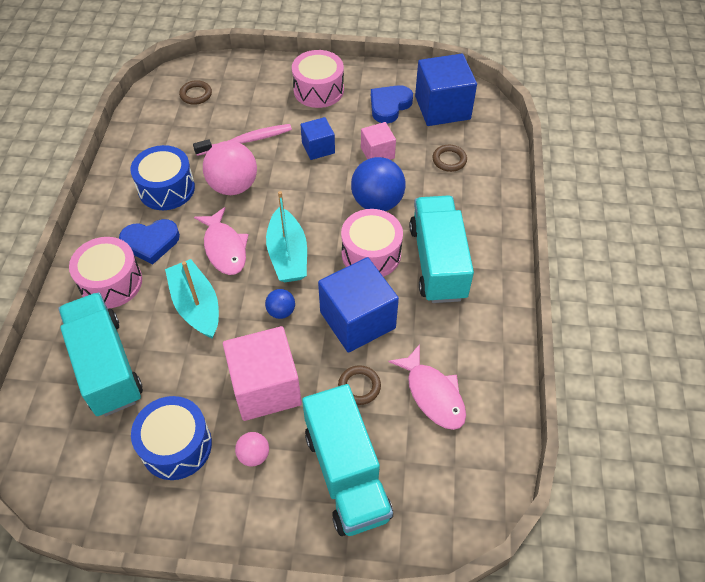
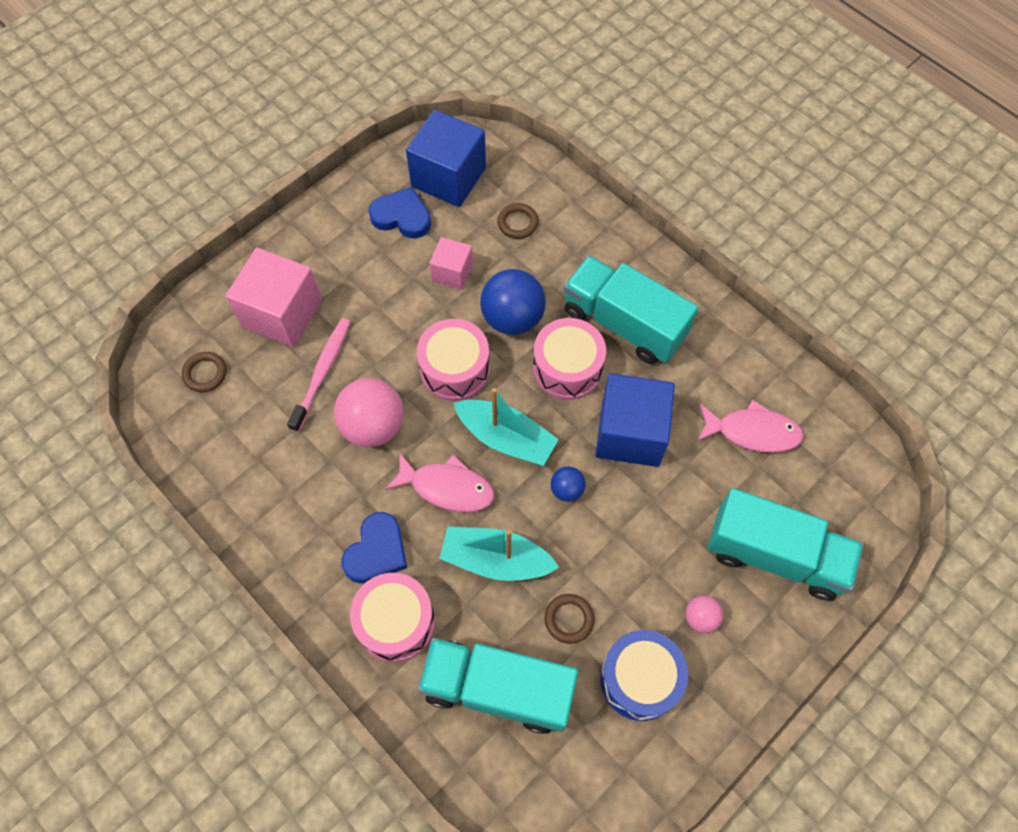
camera: 50 degrees left, 10 degrees up
blue drum [130,145,195,210] -> none
pink cube [223,326,302,421] -> pink cube moved to [226,248,322,347]
pink drum [292,50,344,108] -> pink drum moved to [417,319,490,401]
blue cube [300,117,335,160] -> none
brown ring [338,365,381,405] -> brown ring moved to [545,594,594,644]
blue heart [371,85,413,123] -> blue heart turned 120 degrees clockwise [369,187,431,238]

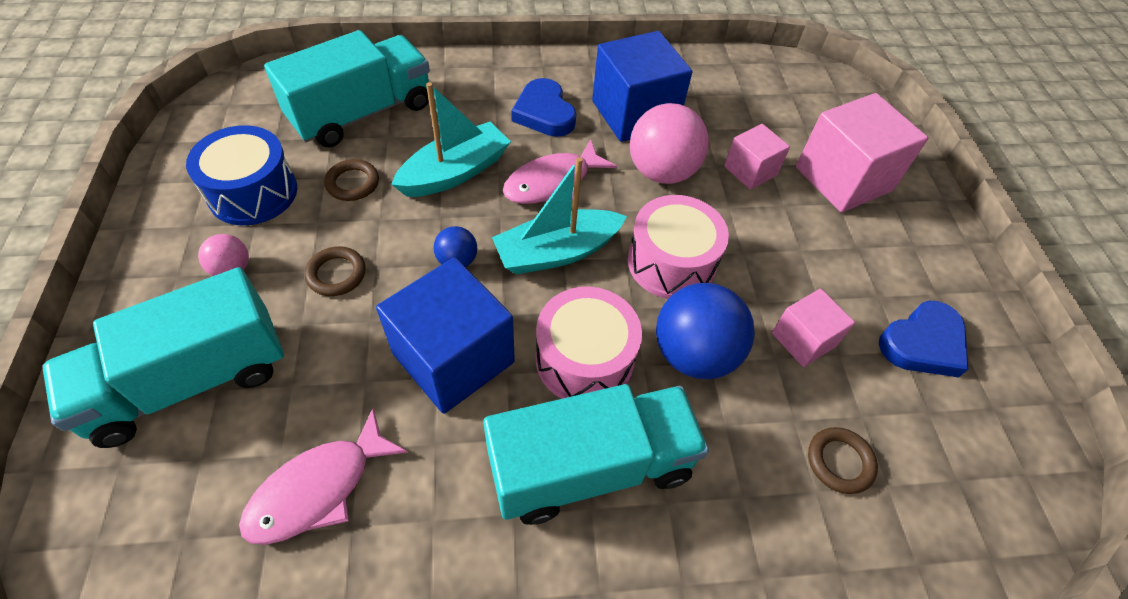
camera: 125 degrees right, 10 degrees down
brown ring [182,352,227,392] -> brown ring moved to [304,246,366,296]
pink toothbrush [287,318,351,432] -> pink cube [724,124,790,190]
pink drum [350,573,435,662] -> none
blue cube [406,110,486,207] -> blue cube moved to [592,31,692,142]

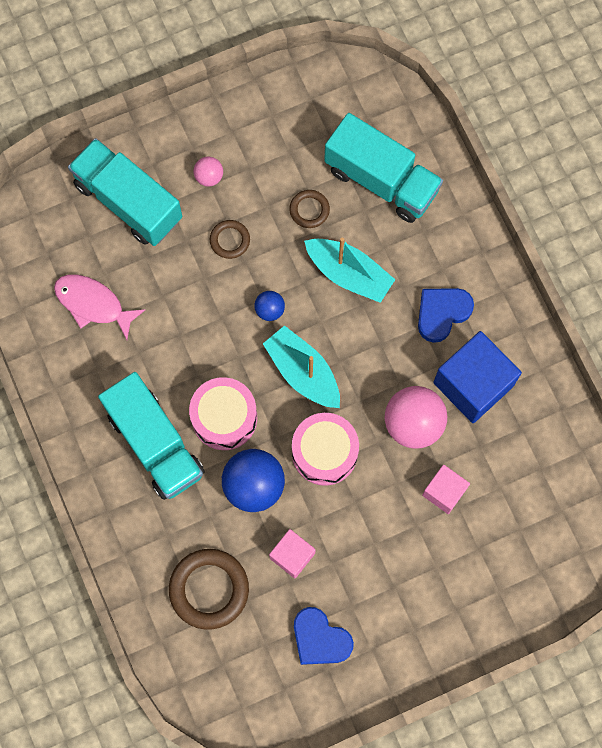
camera: 75 degrees right, 20 degrees up
blue drum [186,125,297,225] -> none
blue cube [376,257,515,414] -> none
pink fish [503,139,617,204] -> none
pink cube [796,93,928,213] -> none
brown ring [808,427,878,494] -> brown ring [169,549,249,630], size x1.86

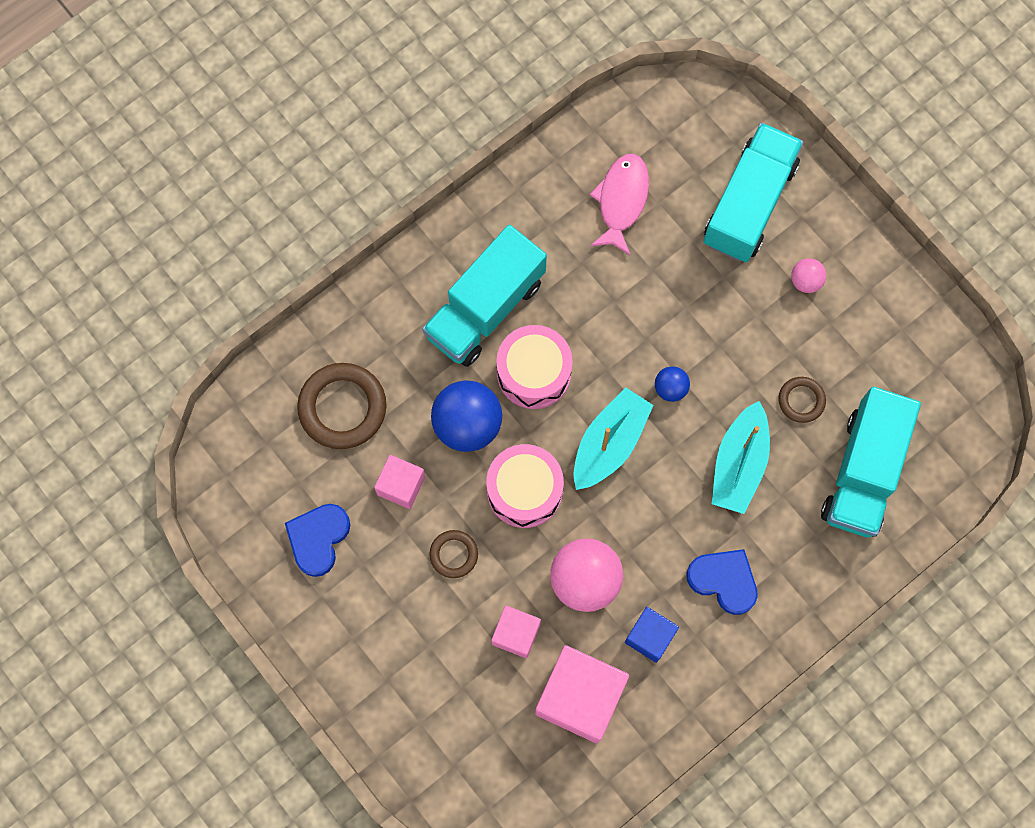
camera: 75 degrees right, 0 degrees up
brown ring [210,220,250,259] -> brown ring moved to [429,530,478,578]
blue cube [433,331,522,423] -> blue cube [625,607,679,663], size x0.55
none -> pink cube [535,645,629,743]

